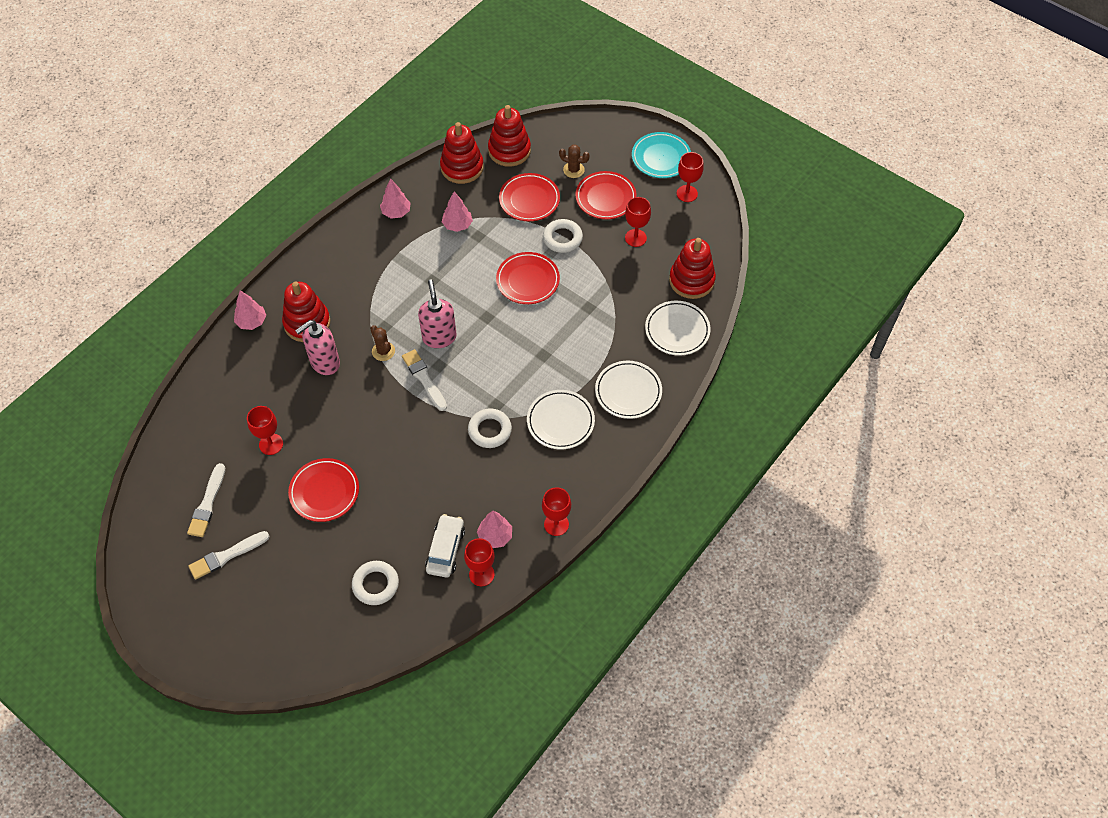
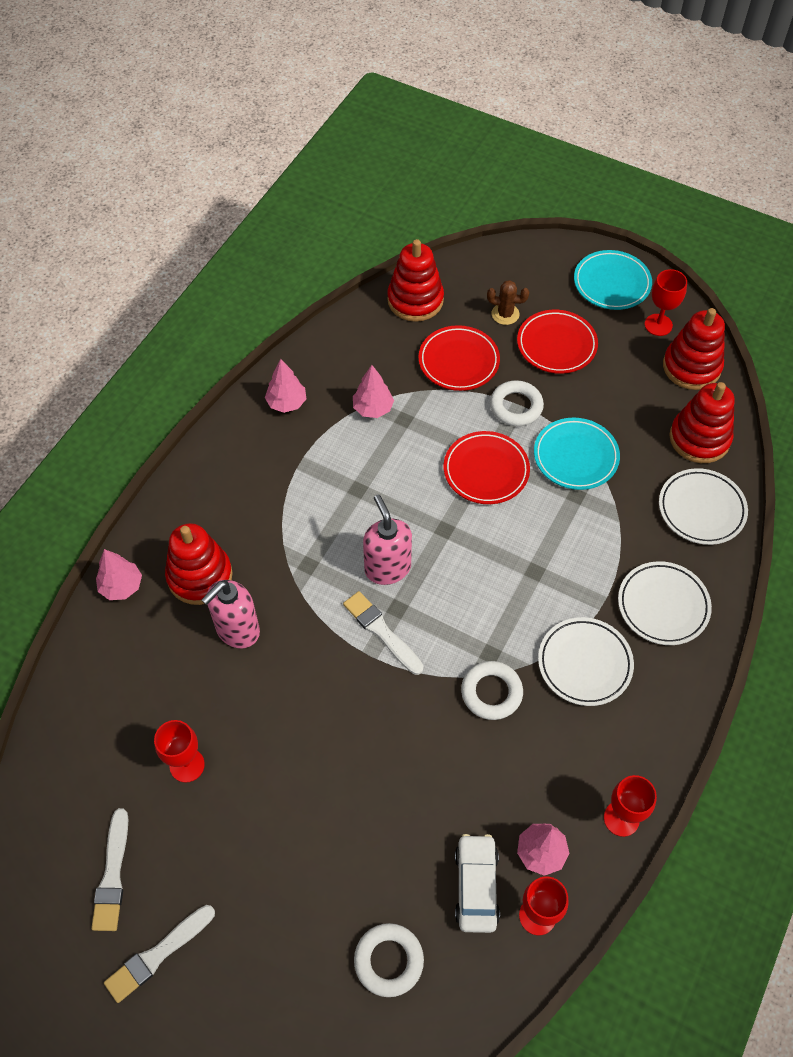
camera: 10 degrees left, 0 degrees up
red plate [288,458,359,522] -> none
brown cactus [370,325,395,361] -> none
red stacking toy [440,122,484,184] -> red stacking toy moved to [663,308,725,390]
red goblet [625,197,651,247] -> none
none -> turquoise plate [534,418,620,490]

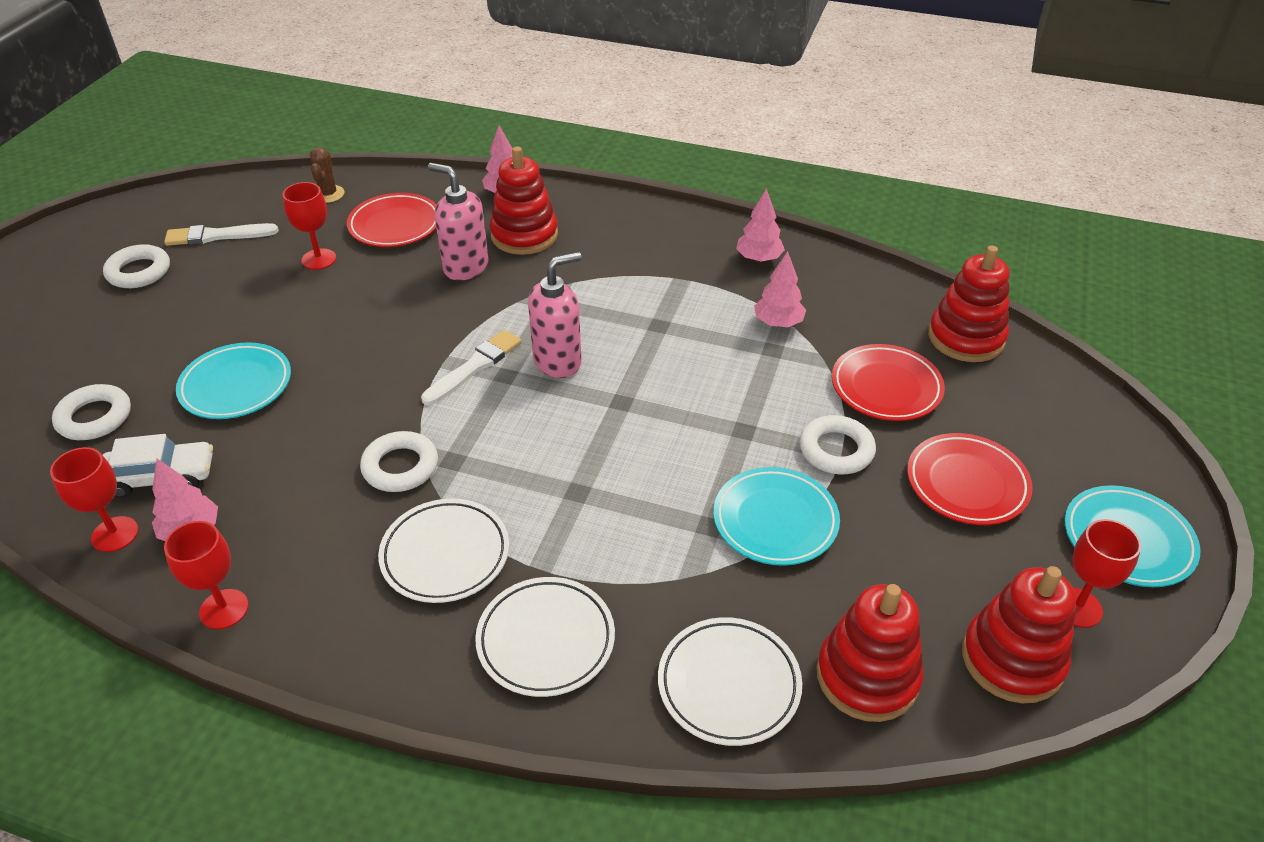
camera: 80 degrees right, 15 degrees down
white brush [104,905,215,1003] -> white ring [103,244,170,288]
red plate [444,431,530,504] -> red plate moved to [347,193,437,247]
brown cactus [487,280,529,325] -> brown cactus moved to [310,147,345,203]
none -> turquoise plate [176,342,291,419]

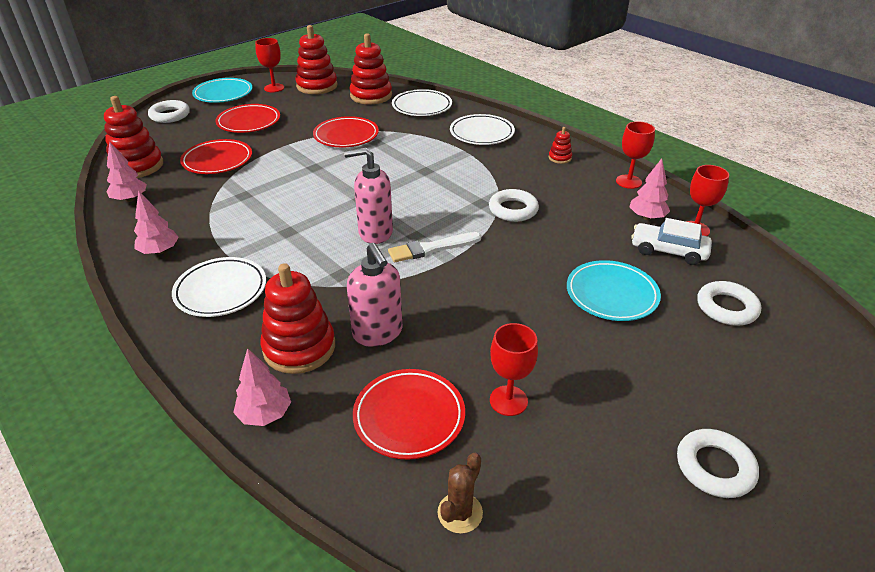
camera: 150 degrees left, 5 degrees down
white brush [164,223,278,246] -> none
white plate [378,498,509,603] -> white plate moved to [172,257,266,317]
turquoise plate [713,467,840,566] -> red plate [313,116,379,147]
pink tree [754,251,806,327] -> pink tree moved to [106,141,147,202]
white ring [800,415,876,474] -> white ring moved to [148,100,190,123]
none -> red stacking toy [549,127,572,164]

